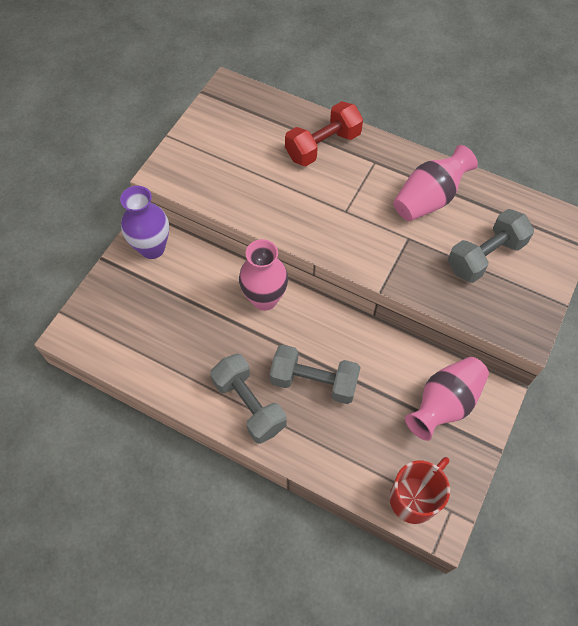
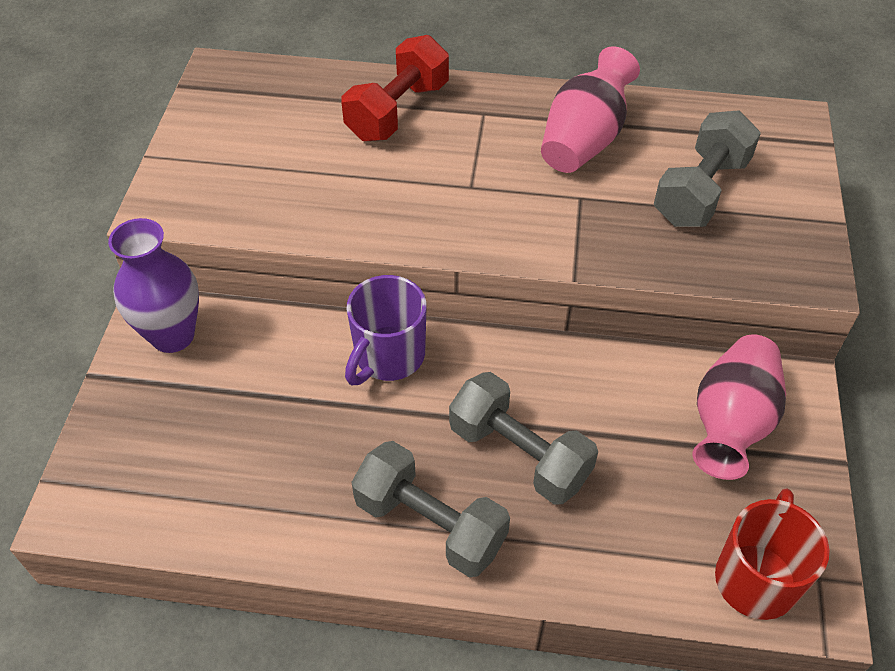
camera: 20 degrees left, 10 degrees down
pink vase [239,239,288,311] -> purple mug [345,275,427,385]
grey dumbbell [270,344,361,404] -> grey dumbbell turned 45 degrees clockwise [449,372,598,505]

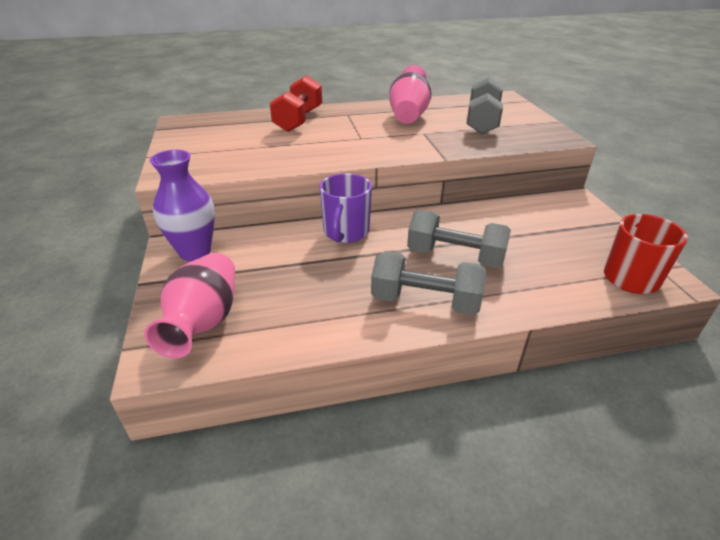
camera: 20 degrees left, 15 degrees down
pink vase [693,335,786,480] -> pink vase moved to [145,253,235,358]

